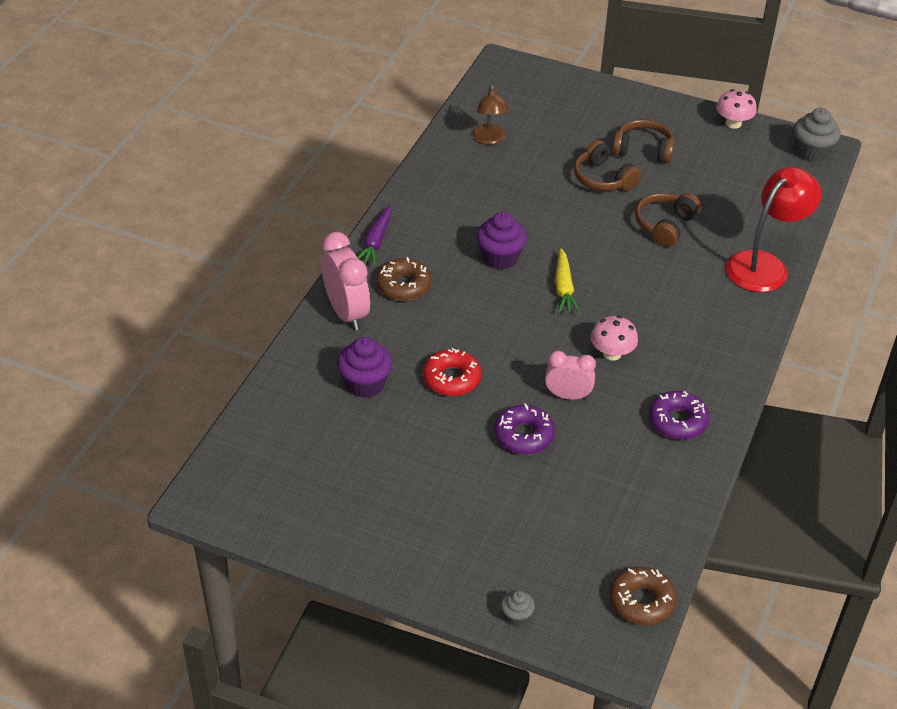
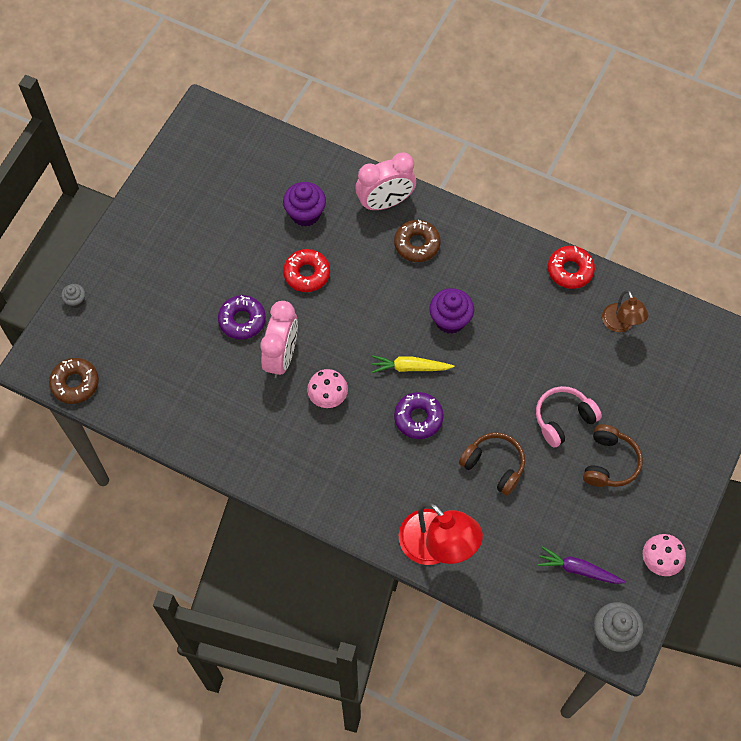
camera: 95 degrees right, 20 degrees up
purple carrot [357,205,391,266] -> purple carrot moved to [537,546,626,584]
brown lamp [472,85,509,145] -> brown lamp turned 105 degrees counterclockwise [602,290,649,332]
pink clock [545,351,596,400] -> pink clock [261,301,298,378], size x1.56
brown headphones [574,140,641,191] -> pink headphones [536,386,602,447]
purple donut [649,391,709,440] -> purple donut moved to [394,392,444,439]
none -> red donut [548,246,595,289]

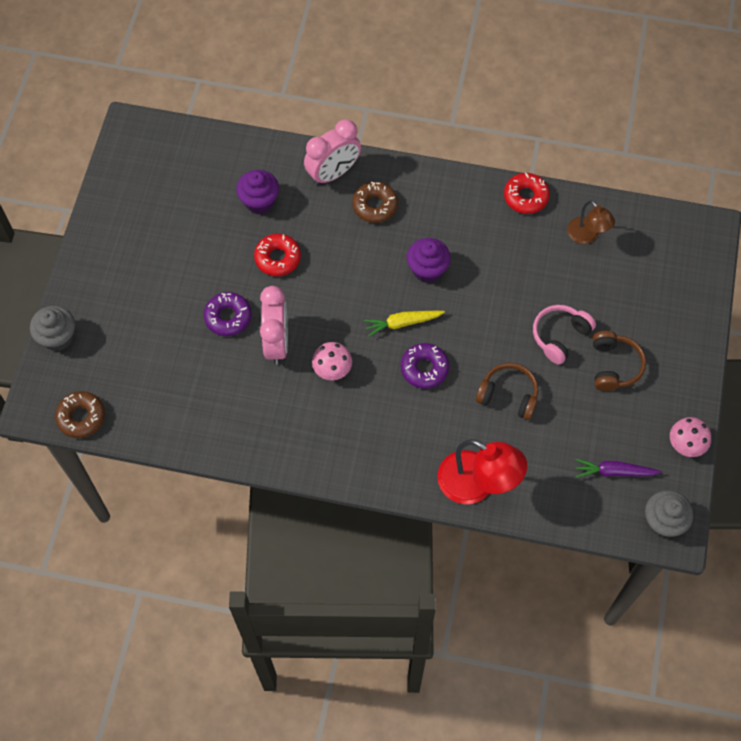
camera: 15 degrees left, 0 degrees up
grey cupcake [61,284,85,308] -> grey cupcake [30,306,75,351], size x1.84

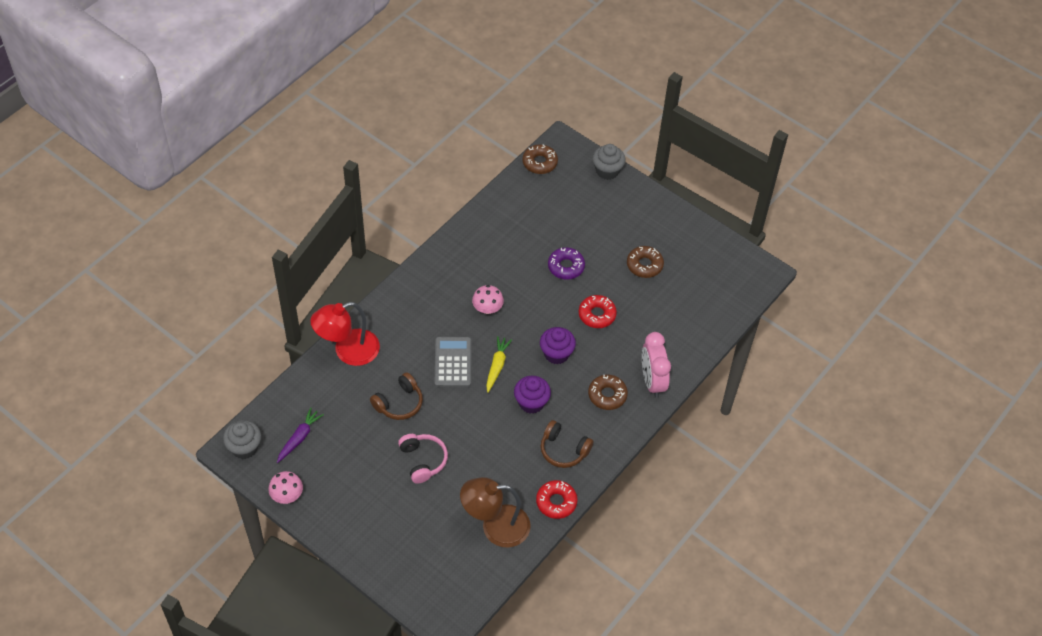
camera: 115 degrees right, 10 degrees down
purple cupcake [236,170,279,214] -> purple cupcake moved to [540,327,576,365]
pink clock [260,286,288,364] -> none
purple donut [401,343,449,389] -> grey calculator [435,337,471,387]
brown lamp [567,200,615,244] -> brown lamp [460,477,531,548], size x1.66
brown headphones [593,331,646,391] -> brown headphones moved to [540,420,593,468]
none -> brown donut [627,246,664,278]

